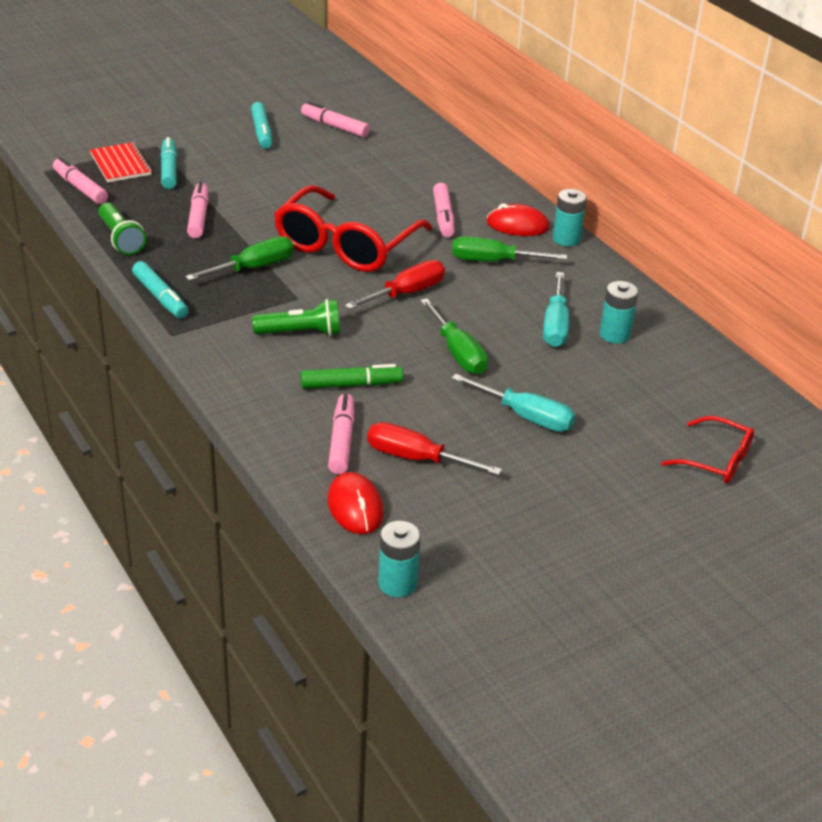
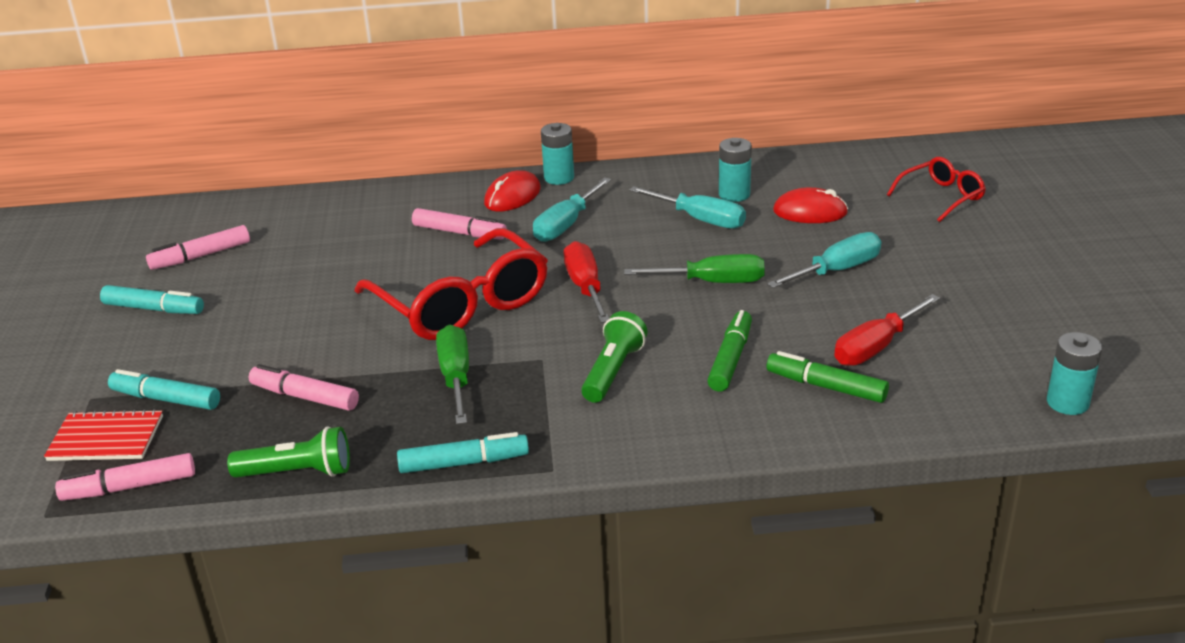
camera: 60 degrees left, 5 degrees down
pink marker [328,394,354,474] -> green marker [767,351,889,403]
red mouse [328,472,384,534] -> red mouse moved to [773,187,848,223]
green screwdriver [452,236,567,262] -> turquoise screwdriver [533,177,611,242]

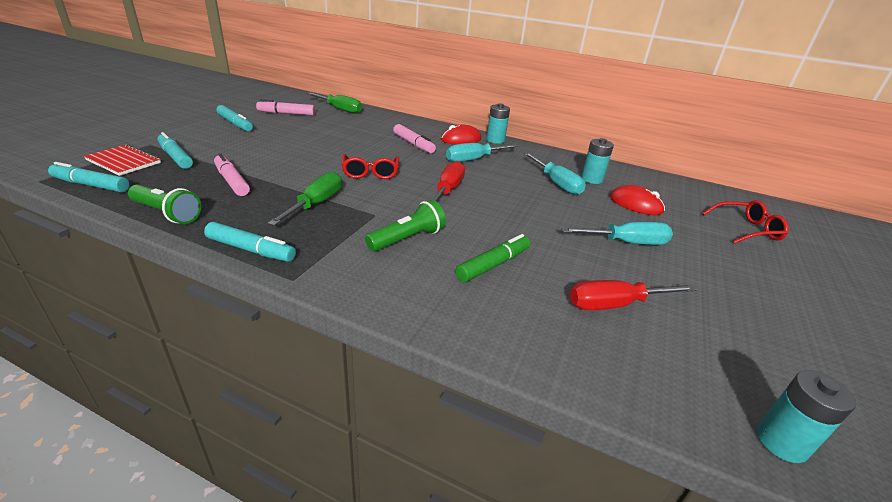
camera: 25 degrees right, 0 degrees up
pink marker [55,453,195,501] -> turquoise marker [48,162,130,192]
red glasses [355,228,548,340] -> red glasses [342,154,399,179], size x0.52
green screwdriver [624,254,765,283] -> green screwdriver moved to [306,93,362,114]
green marker [767,351,889,403] -> none

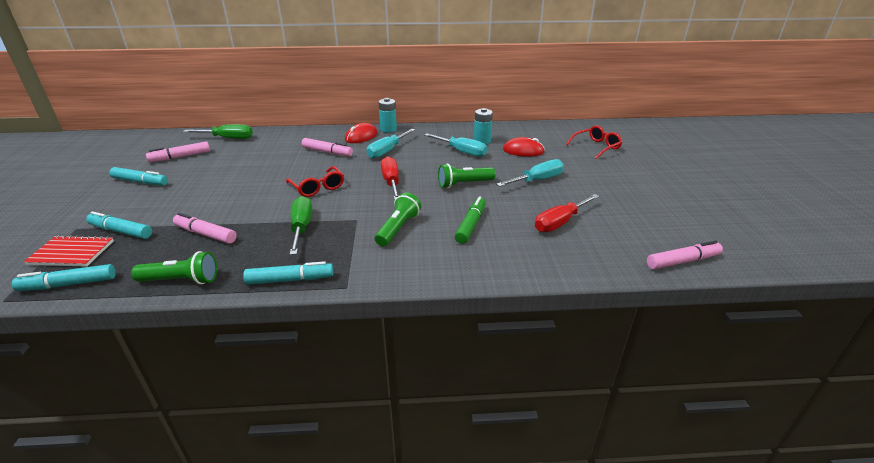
camera: 25 degrees left, 0 degrees up
turquoise battery [757,370,856,463] -> pink marker [647,241,723,269]
none -> green flashlight [438,164,496,188]

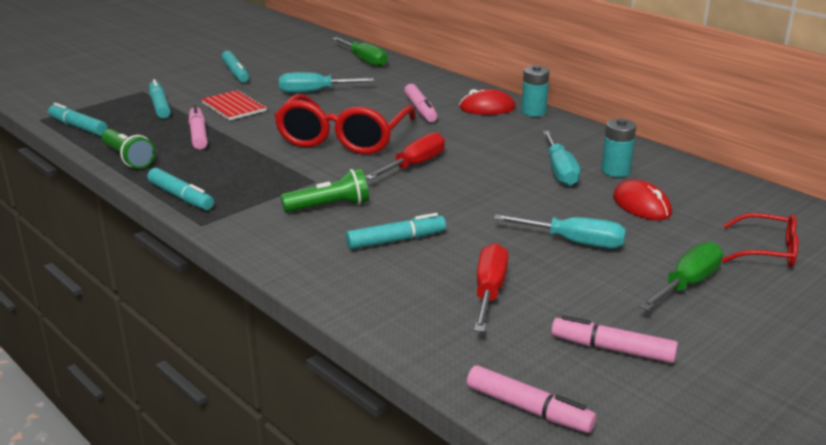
camera: 50 degrees right, 5 degrees down
red notebook [24,235,114,267] -> red notebook moved to [201,90,267,120]
pink marker [146,141,210,162] -> pink marker moved to [551,315,678,363]
red glasses [286,166,344,197] -> red glasses [274,94,416,154], size x1.92
green screwdriver [290,196,312,255] -> green screwdriver moved to [639,242,723,311]
turquoise screwdriver [366,129,415,159] -> turquoise screwdriver moved to [279,72,374,93]
green flashlight [438,164,496,188] -> none
green marker [455,196,486,244] -> turquoise marker [346,213,446,249]
red screwdriver [535,194,599,232] -> red screwdriver turned 90 degrees clockwise [474,243,509,332]

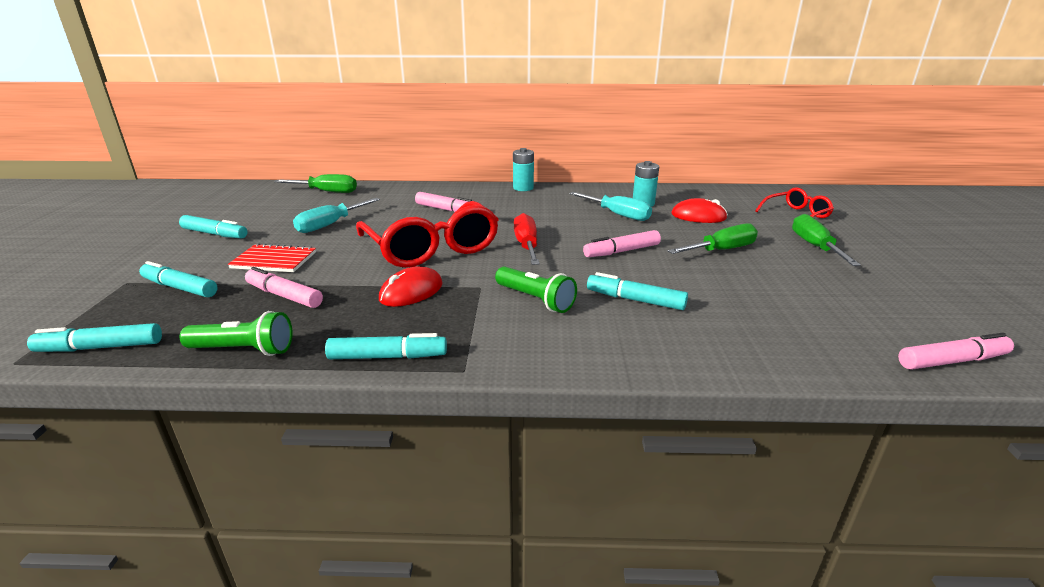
camera: 45 degrees left, 0 degrees up
green flashlight [281,168,369,213] -> green flashlight turned 105 degrees clockwise [495,266,577,313]
turquoise marker [346,213,446,249] -> turquoise marker turned 90 degrees counterclockwise [587,272,688,310]
red mouse [459,89,516,115] -> red mouse moved to [379,266,443,307]
red screwdriver [474,243,509,332] -> none
turquoise screwdriver [493,214,626,248] -> green screwdriver [668,223,758,254]
pink marker [551,315,678,363] -> pink marker moved to [583,230,661,257]

